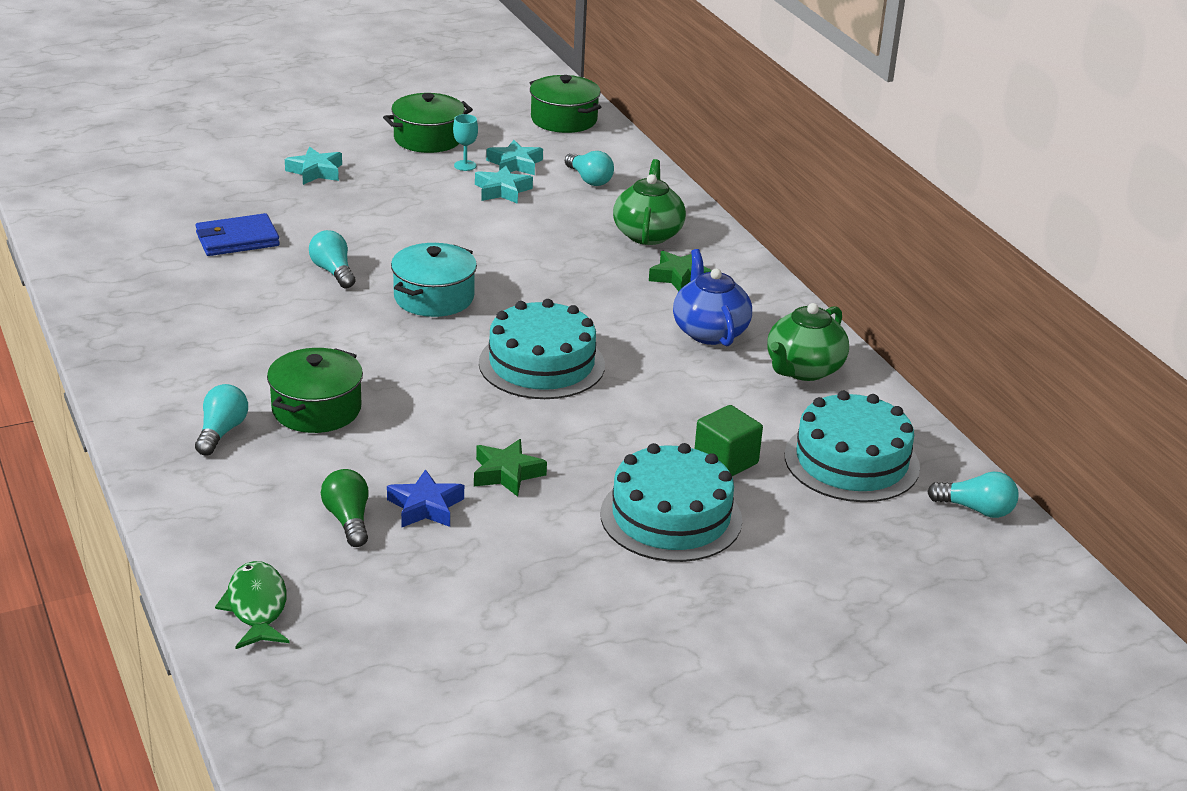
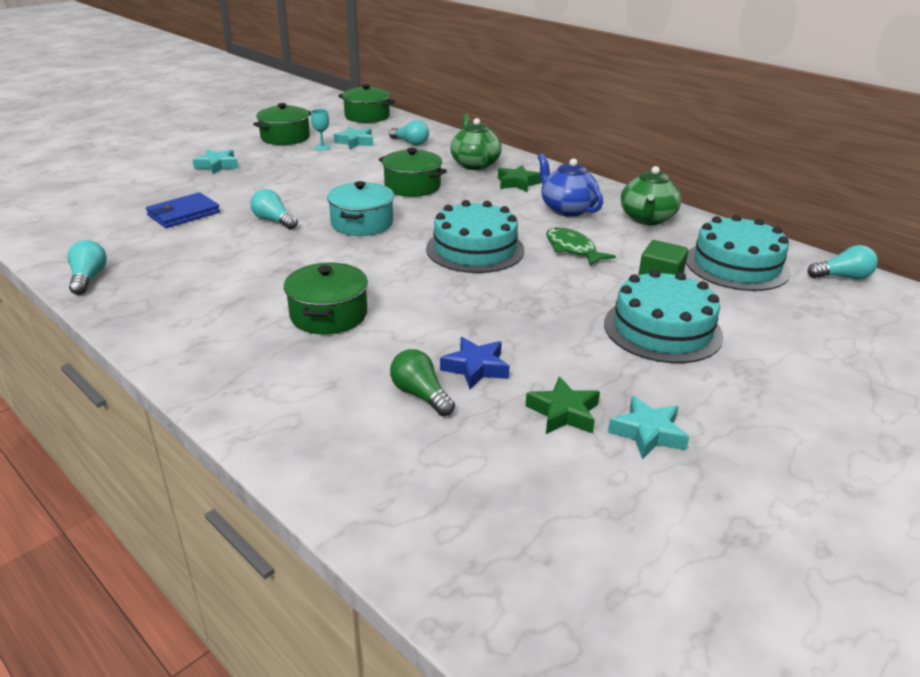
camera: 20 degrees left, 0 degrees up
turquoise light bulb [195,384,248,456] -> turquoise light bulb moved to [67,240,107,295]
green fish [215,561,289,649] -> green fish moved to [546,227,616,266]
green star [474,439,547,497] -> green star moved to [525,377,600,434]
turquoise star [475,165,533,204] -> turquoise star moved to [608,396,689,459]
none -> green pot [379,148,447,197]

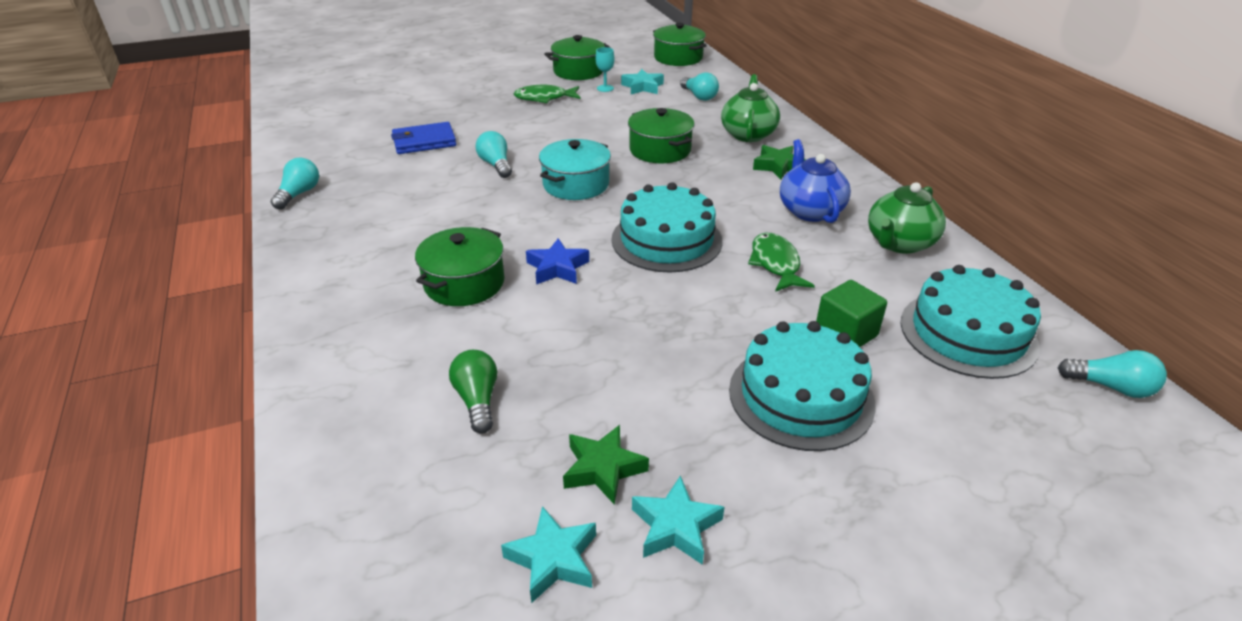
camera: 25 degrees right, 5 degrees up
turquoise star [192,150,239,174] -> turquoise star moved to [501,506,596,603]
blue star [440,337,509,389] -> blue star moved to [526,238,589,285]
none -> green fish [514,85,580,103]

